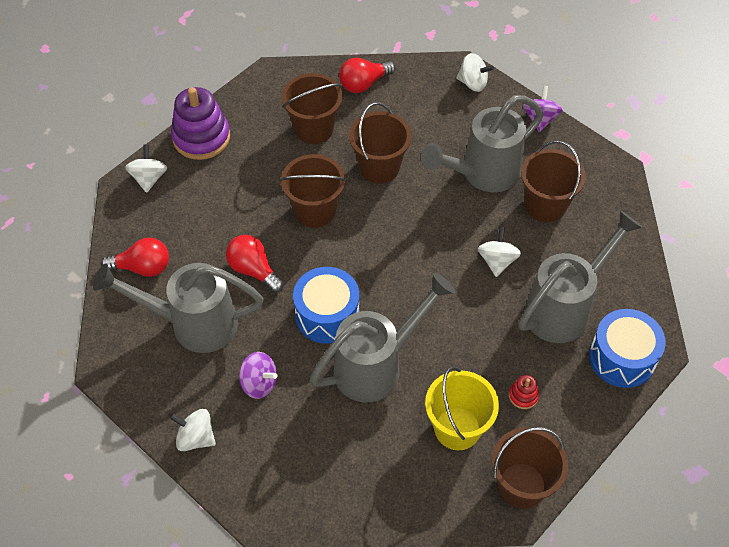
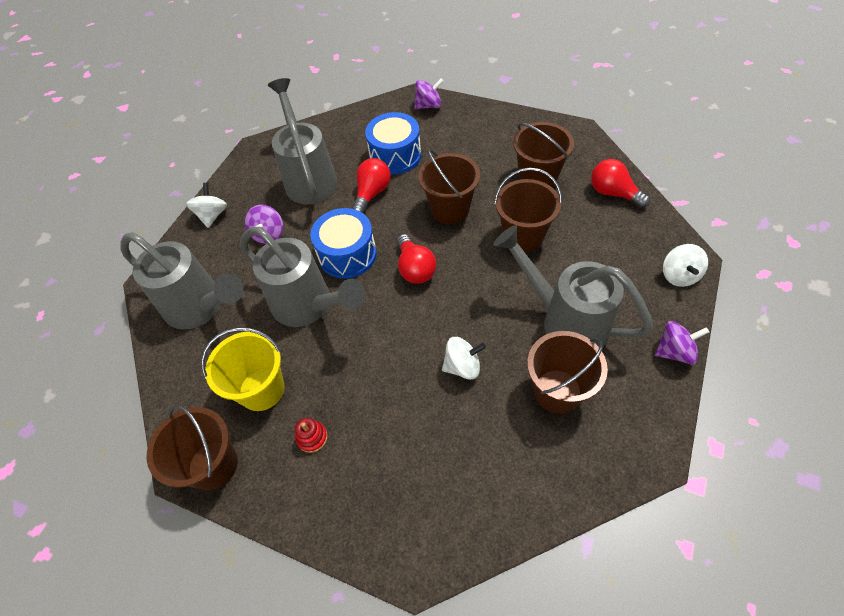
camera: 75 degrees right, 0 degrees up
red light bulb [101,238,169,277] -> red light bulb moved to [397,234,436,284]
white spinning top [125,145,167,193] -> purple spinning top [414,79,444,109]
purple stacking toy [171,87,230,160] -> none
grey watering can [519,211,643,343] -> grey watering can moved to [120,232,243,330]
blue drum [589,309,666,388] -> blue drum moved to [365,112,421,174]

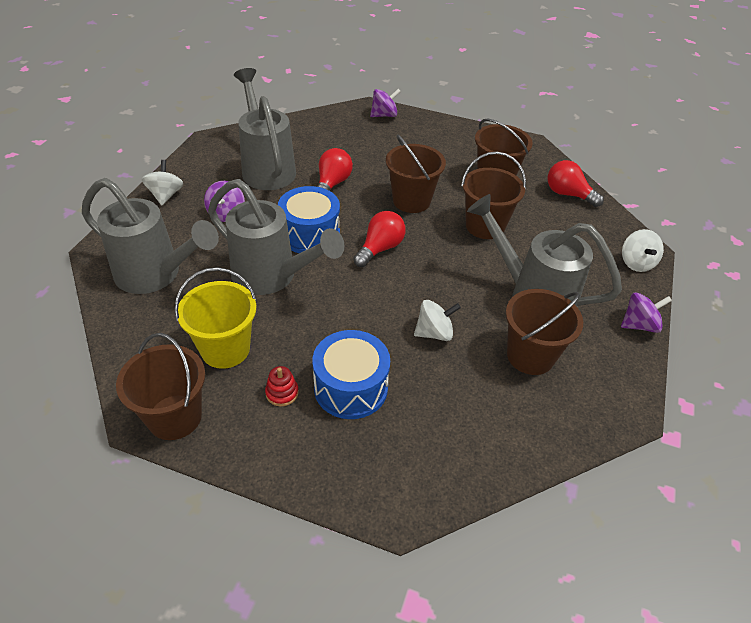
camera: 10 degrees left, 10 degrees down
blue drum [365,112,421,174] -> blue drum moved to [313,330,390,419]
red light bulb [397,234,436,284] -> red light bulb turned 120 degrees counterclockwise [353,211,406,267]

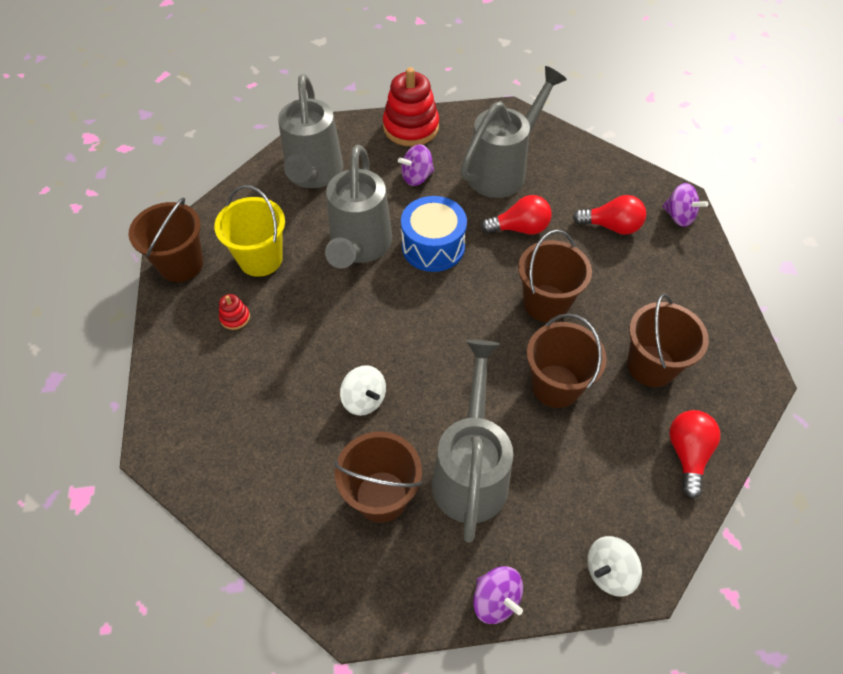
camera: 65 degrees right, 10 degrees up
white spinning top [142,160,184,205] -> red stacking toy [383,67,439,147]
blue drum [313,330,390,419] -> none
red light bulb [353,211,406,267] -> red light bulb moved to [573,195,646,235]

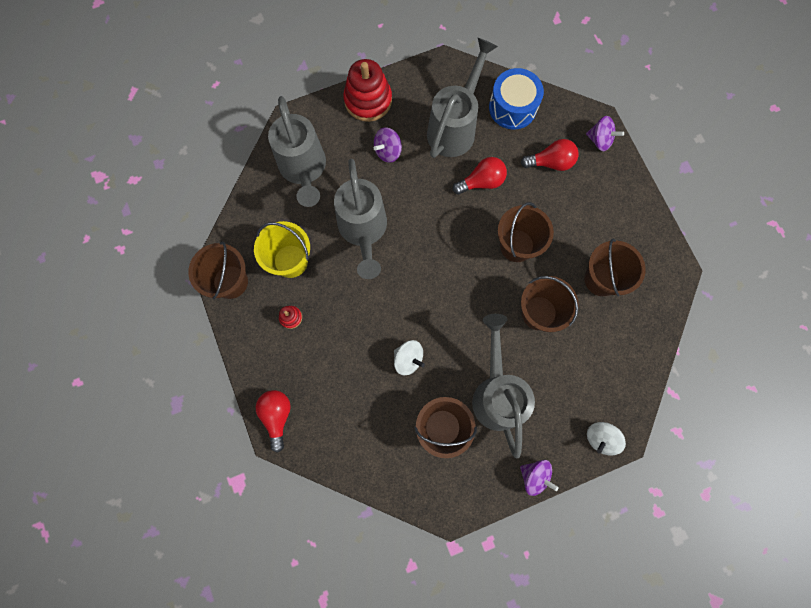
camera: 15 degrees left, 20 degrees up
blue drum [401,196,467,272] -> blue drum moved to [489,68,544,129]
red light bulb [669,410,720,499] -> red light bulb moved to [256,390,291,452]

